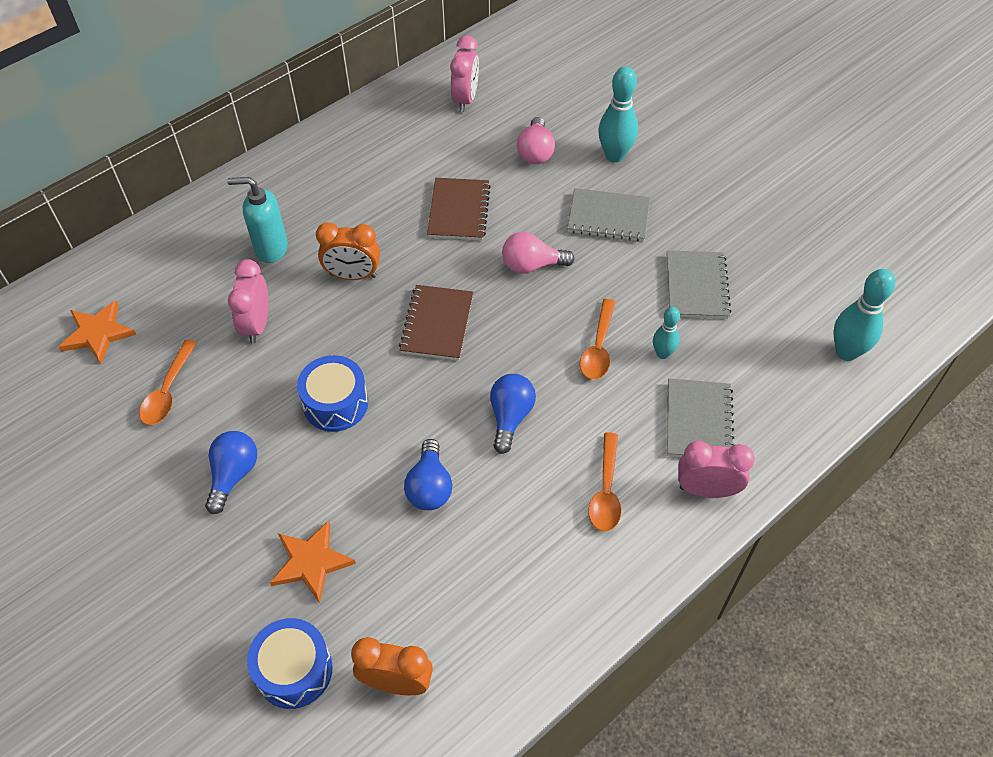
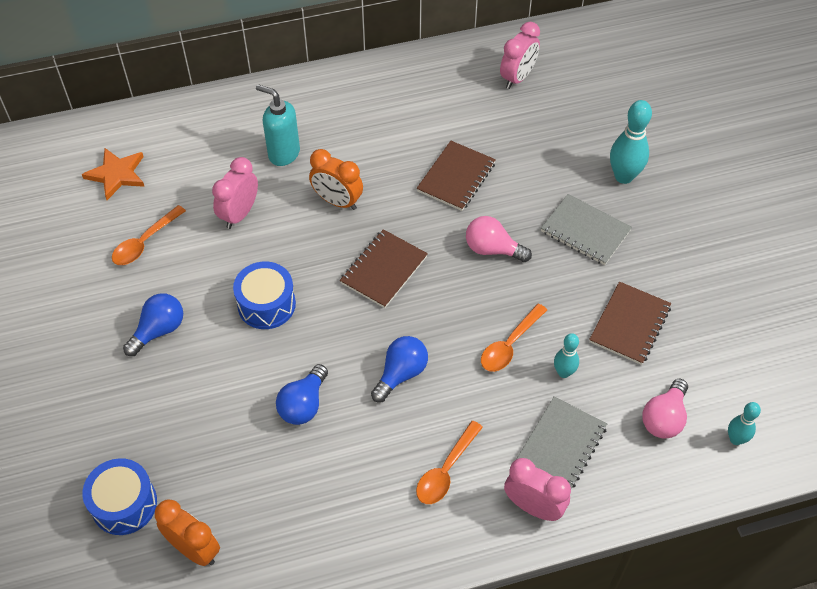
camera: 25 degrees right, 0 degrees up
orange star [270,521,356,603] -> none
pink light bulb [517,117,555,164] -> pink light bulb moved to [642,379,688,439]
grey notebook [667,250,732,319] -> brown notebook [589,282,671,365]
turquoise bowling pin [834,269,895,361] -> turquoise bowling pin [728,402,761,445], size x0.59

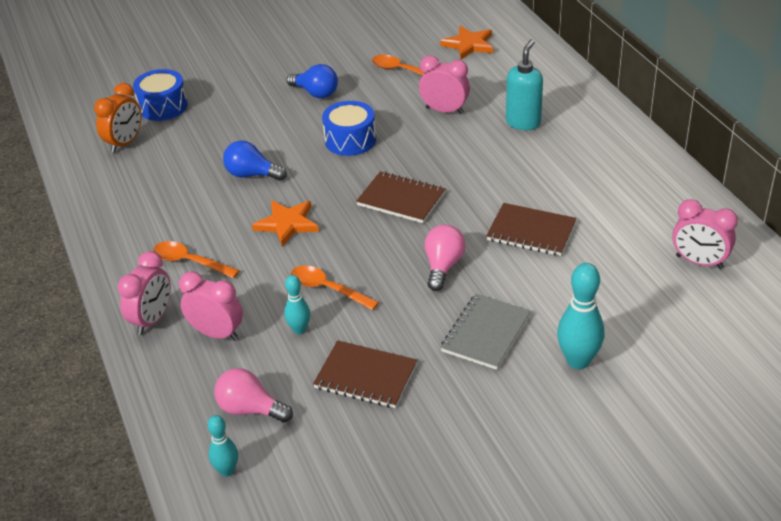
camera: 85 degrees right, 15 degrees down
orange clock [309,149,363,210] -> none
blue light bulb [371,336,428,403] -> orange star [252,200,319,247]
grey notebook [516,397,607,488] -> pink clock [179,271,243,341]

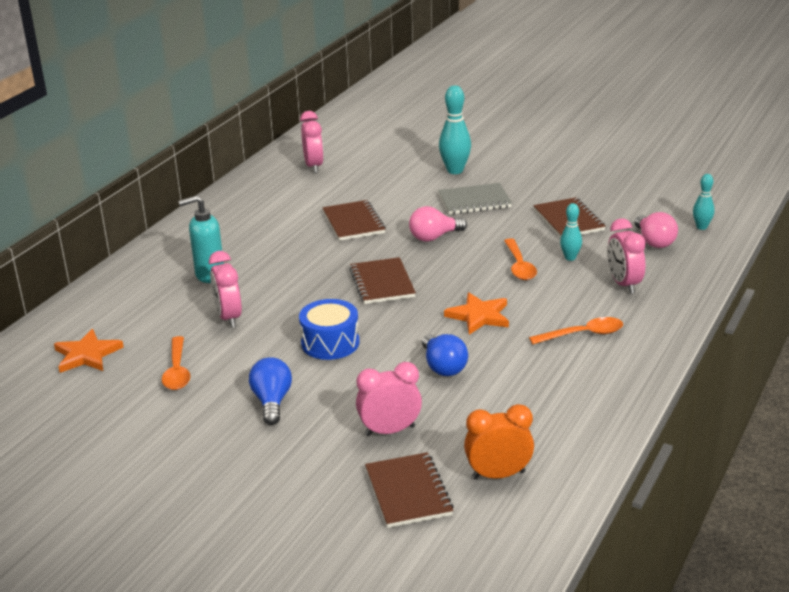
camera: 130 degrees left, 10 degrees down
pink clock [118,251,171,335] -> pink clock moved to [356,362,422,436]
blue drum [133,69,188,121] -> brown notebook [365,452,454,528]
orange spoon [153,241,240,278] -> orange spoon turned 90 degrees counterclockwise [529,317,623,344]

